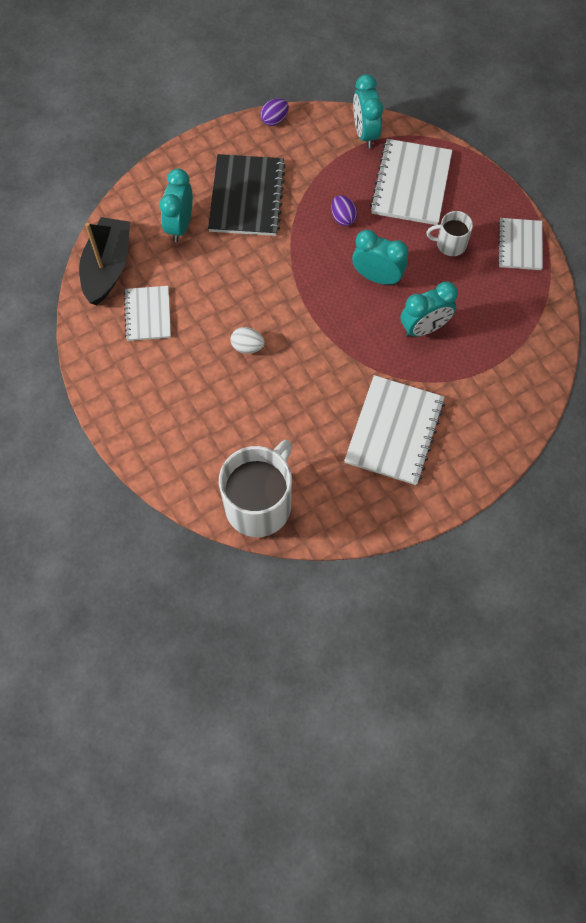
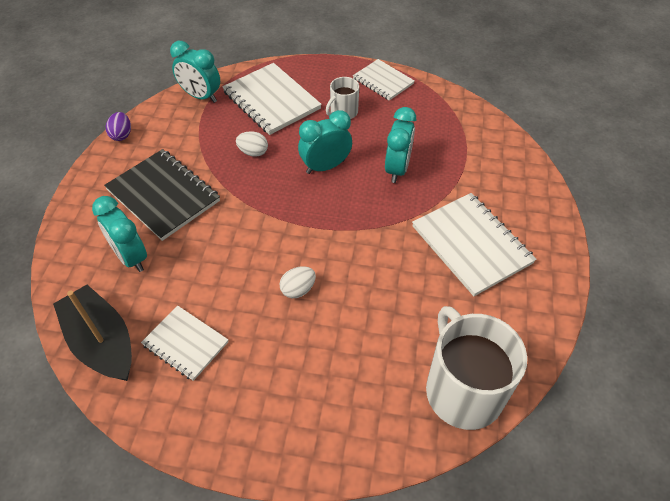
camera: 50 degrees left, 15 degrees down
purple egg [331,195,358,226] -> white egg [236,131,268,157]

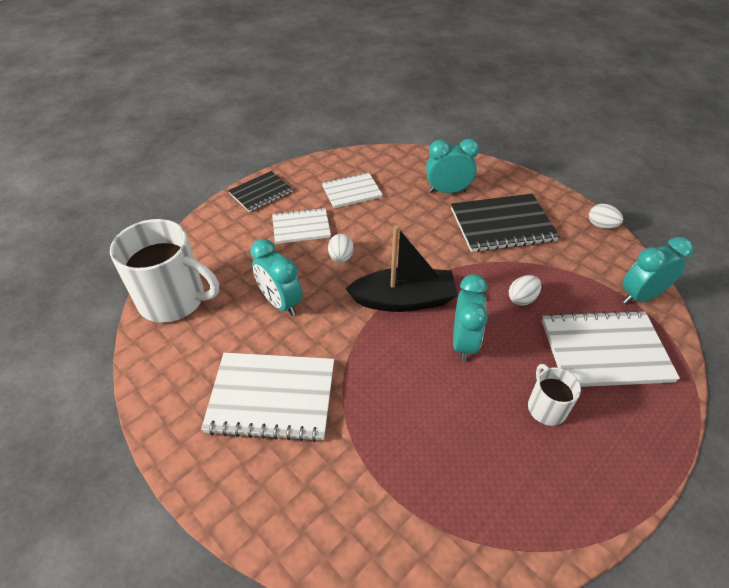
camera: 125 degrees right, 5 degrees down
black boat [53,285,132,381] -> black boat moved to [345,225,458,312]
purple egg [106,112,131,141] -> white egg [589,204,623,229]
white notebook [353,59,415,101] -> white notebook moved to [272,208,331,244]
turquoise clock [385,107,416,183] -> turquoise clock moved to [250,239,303,316]
none -> black notebook [228,171,292,212]

